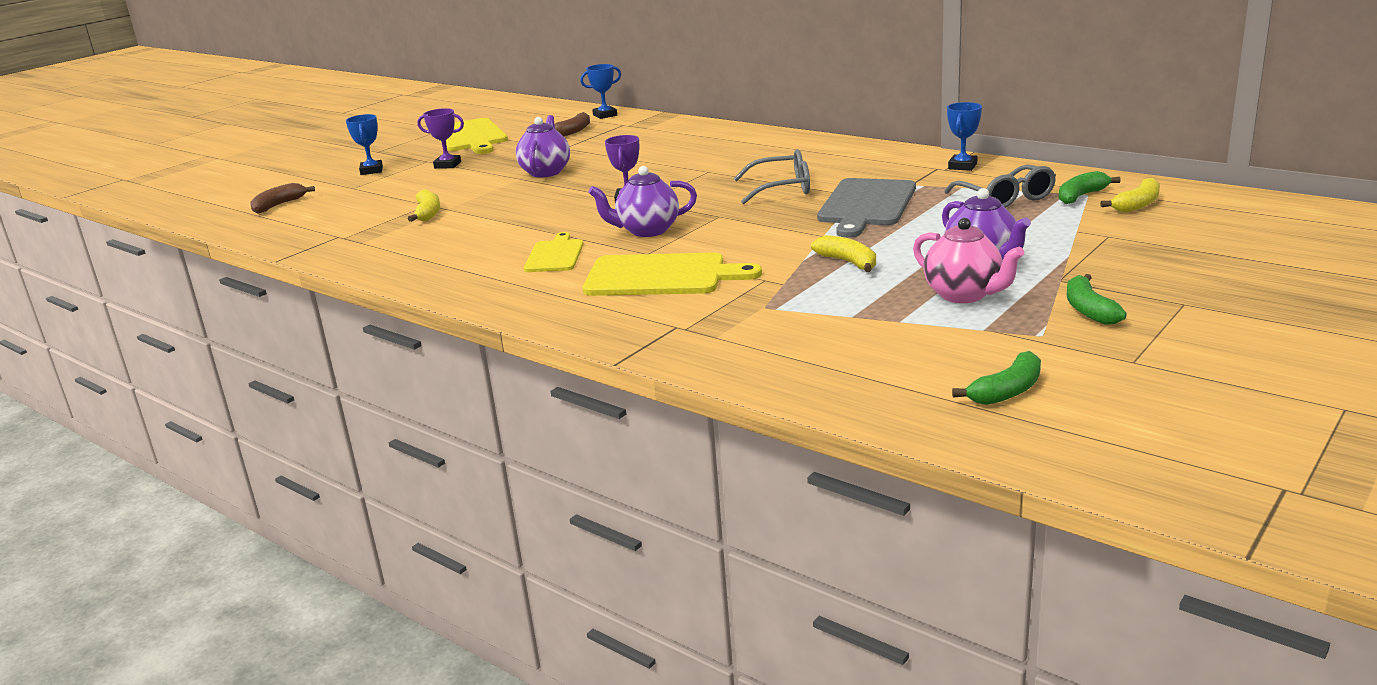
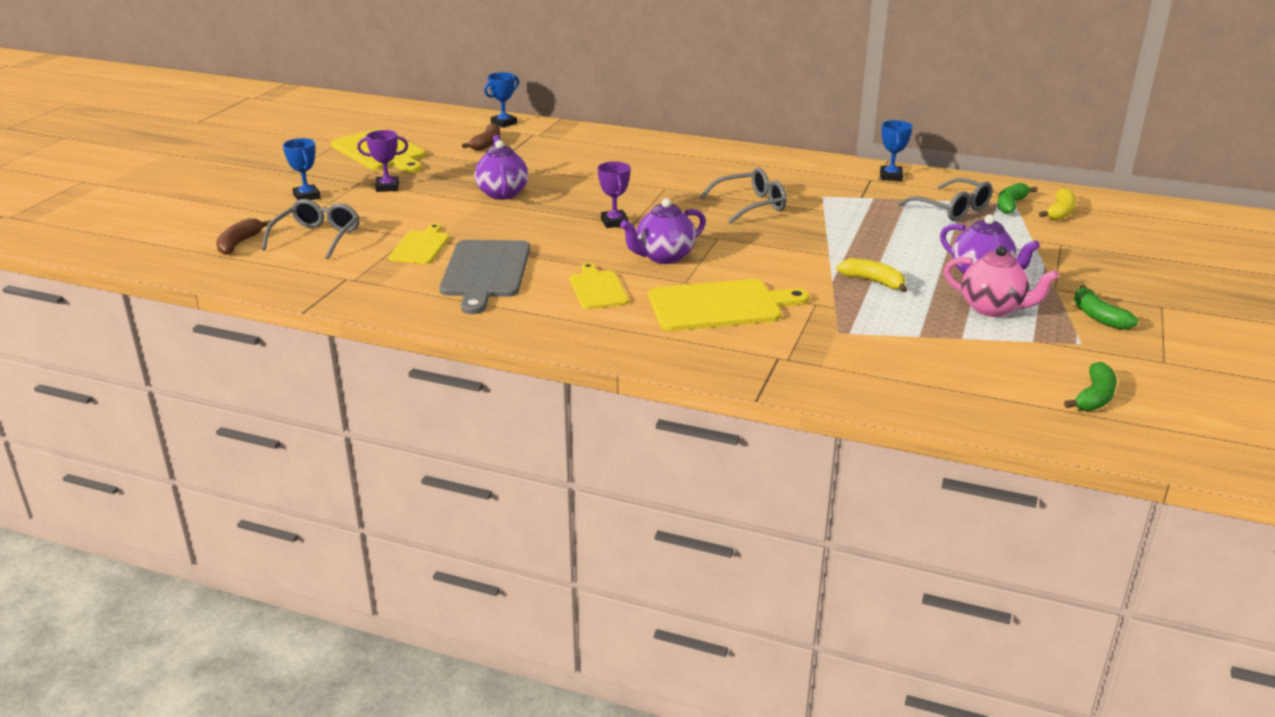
camera: 20 degrees left, 5 degrees up
yellow banana [408,189,440,222] -> yellow cutting board [388,224,450,264]
grey cutting board [817,178,916,238] -> grey cutting board moved to [439,240,530,314]
none -> grey glasses [262,199,359,260]

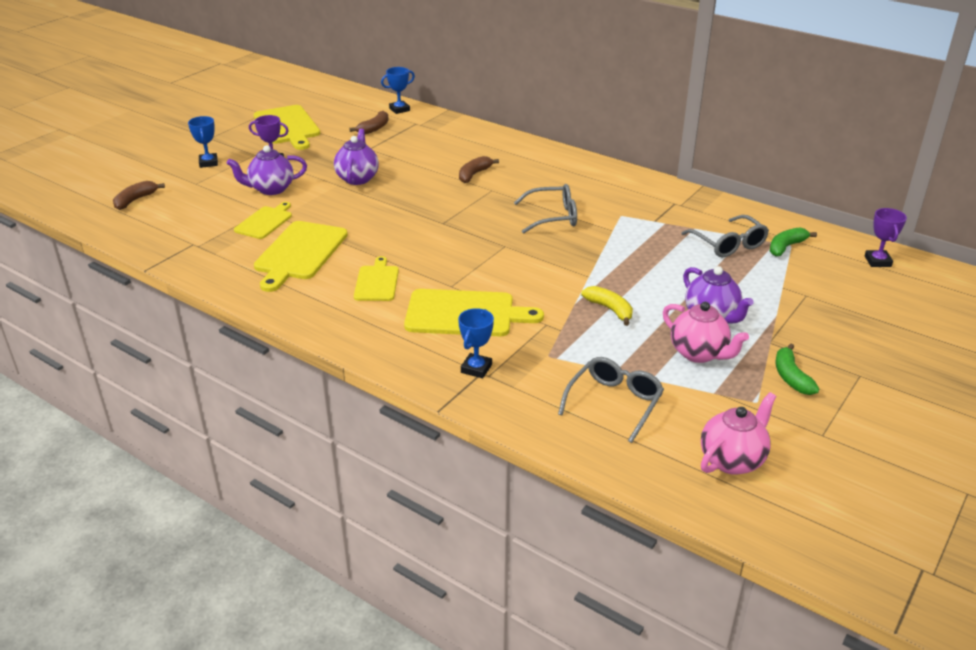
camera: 15 degrees right, 5 degrees up
grey glasses [262,199,359,260] -> grey glasses moved to [558,357,664,443]
grey cutting board [439,240,530,314] -> yellow cutting board [254,221,348,292]
purple trophy [598,162,631,228] -> purple trophy moved to [865,208,907,267]
purple teapot [620,198,706,264] -> purple teapot moved to [227,145,307,195]
blue trophy [880,120,913,181] -> blue trophy moved to [458,308,494,378]
yellow banana [1039,188,1077,220] -> none
green banana [1064,362,1117,411] -> pink teapot [701,392,777,475]
none -> brown banana [459,156,499,183]

